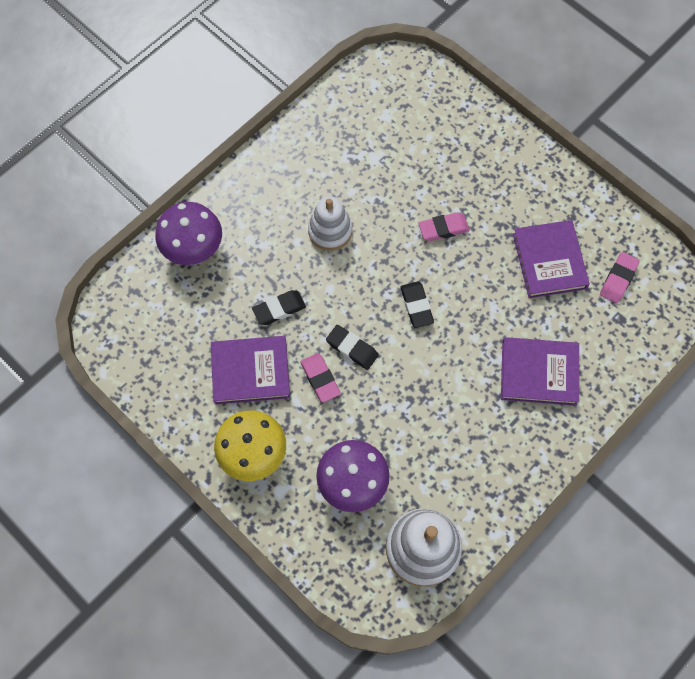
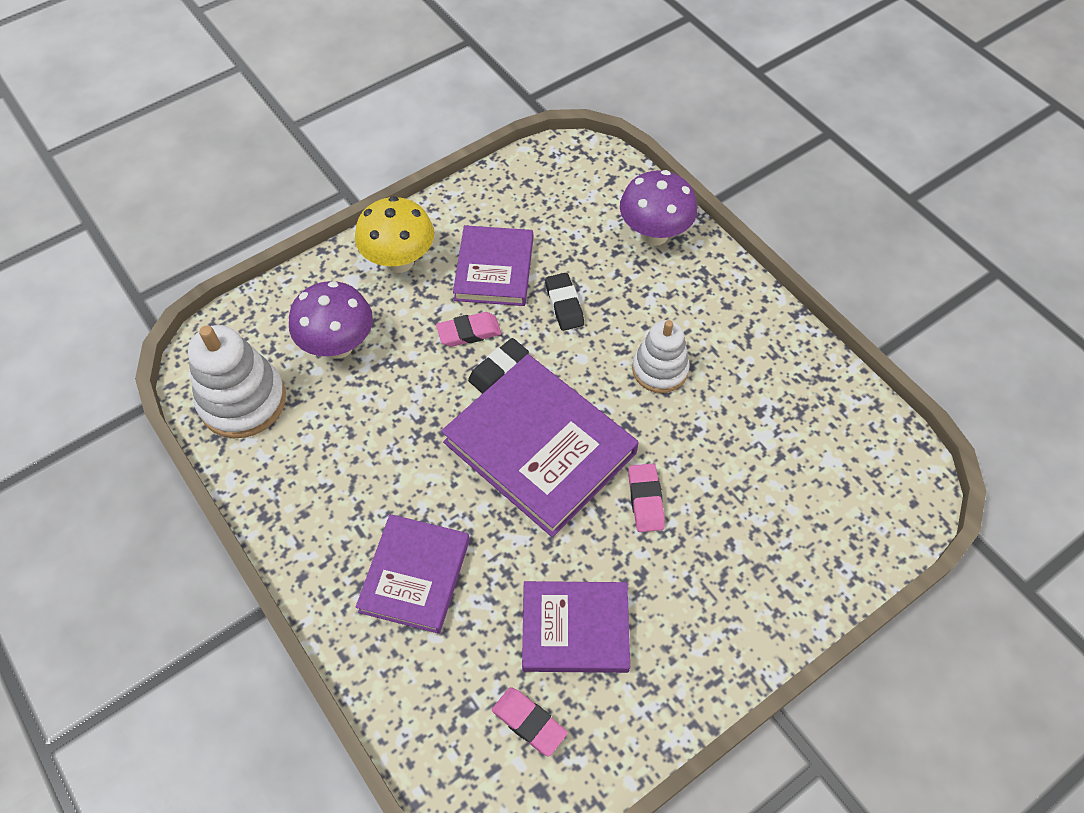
camera: 100 degrees right, 10 degrees down
black eraser [400,281,434,328] -> purple book [441,354,639,537]

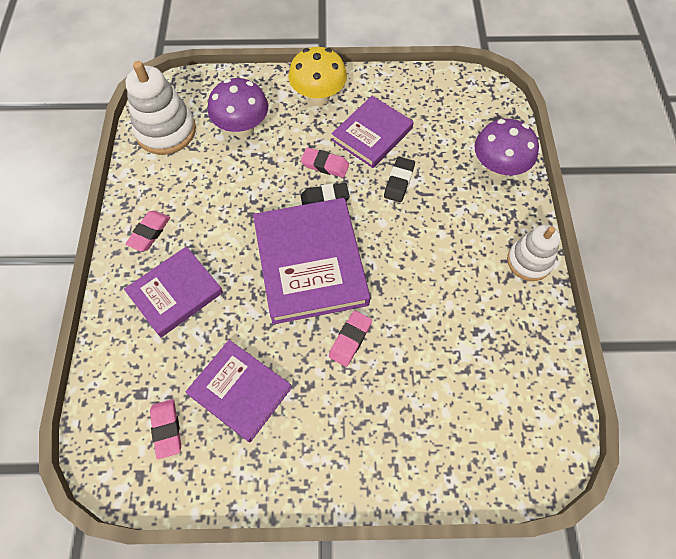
camera: 35 degrees right, 5 degrees up
white stacking toy [632,320,690,393] -> white stacking toy moved to [507,225,560,281]
none -> pink eraser [125,211,170,252]

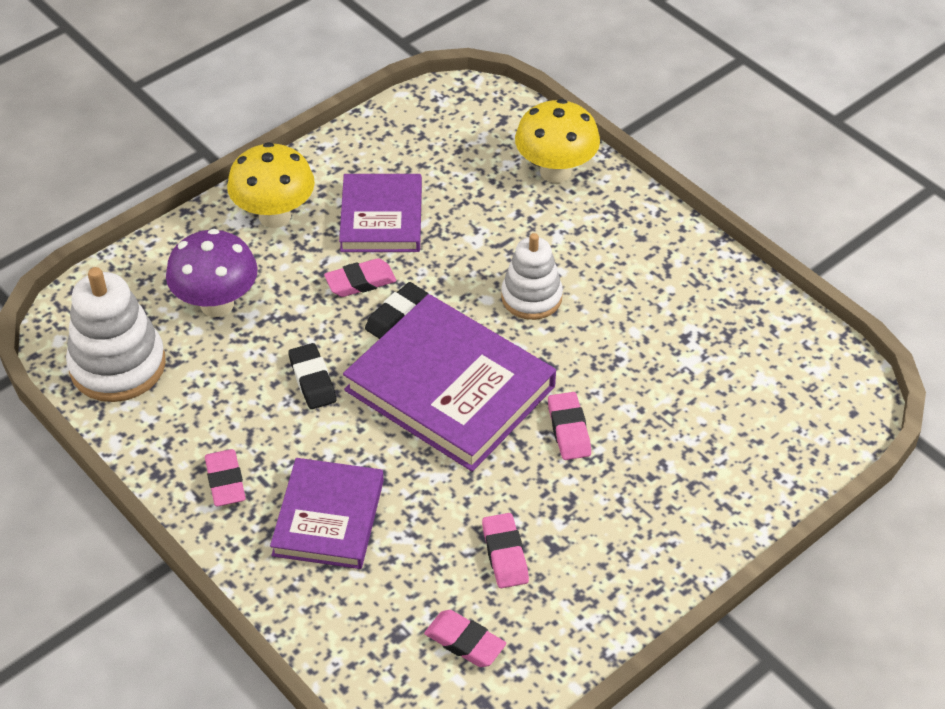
camera: 40 degrees left, 15 degrees down
purple book [186,340,292,442] -> pink eraser [482,513,529,588]
black eraser [384,157,415,202] -> black eraser moved to [288,343,336,409]
purple mushroom [475,119,539,179] -> yellow mushroom [515,99,600,183]
white stacking toy [507,225,560,281] -> white stacking toy moved to [501,233,563,320]

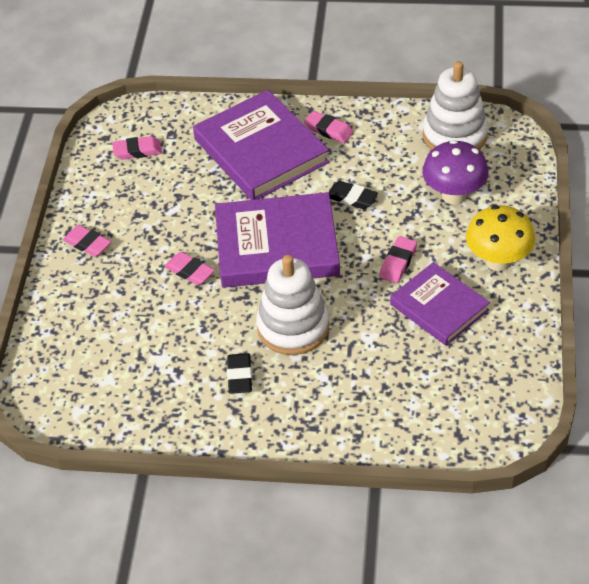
camera: 140 degrees right, 0 degrees up
purple book [270,458,384,569] -> purple book [193,90,329,200], size x1.59
black eraser [365,282,428,339] -> black eraser moved to [227,353,252,394]
pink eraser [482,513,529,588] -> pink eraser moved to [63,225,111,257]
white stacking toy [501,233,563,320] -> white stacking toy [256,255,329,355], size x1.51
yellow mushroom [515,99,600,183] -> none

